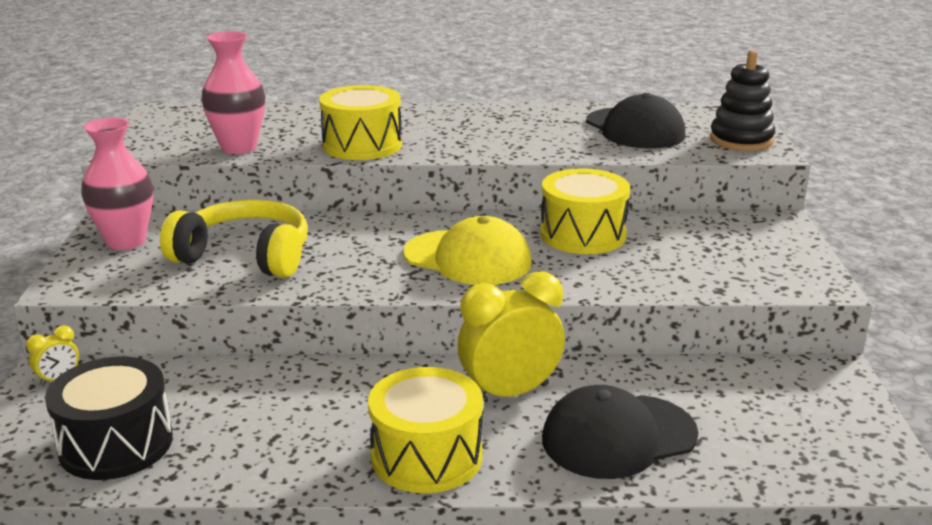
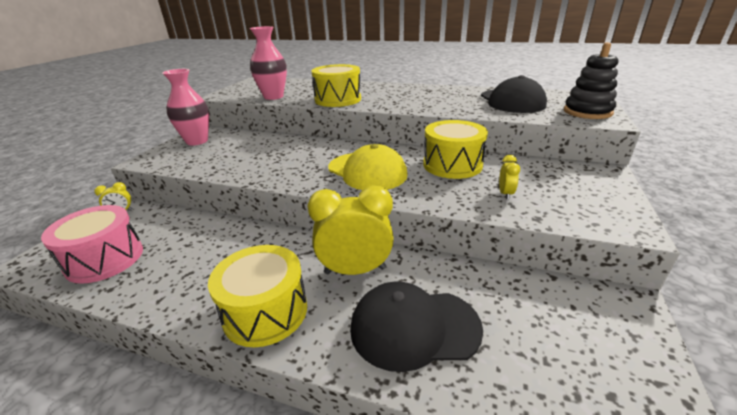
camera: 20 degrees right, 5 degrees up
black drum [45,357,173,480] -> pink drum [41,205,143,284]
yellow headphones [160,199,308,278] -> none
none -> yellow clock [499,155,520,200]

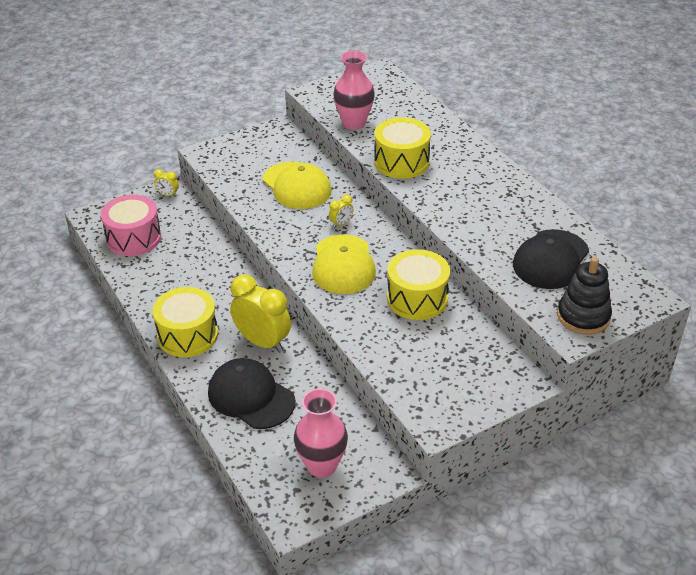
camera: 40 degrees right, 10 degrees up
pink vase [162,69,209,146] -> pink vase moved to [294,389,348,478]
yellow clock [499,155,520,200] -> yellow clock moved to [329,194,353,228]
none -> yellow cap [263,162,332,209]

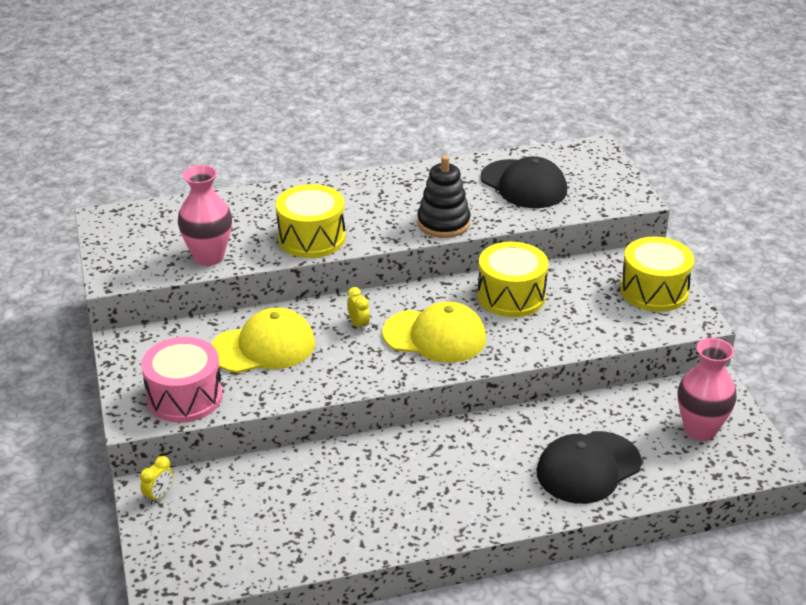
camera: 75 degrees left, 5 degrees down
pink drum [101,195,161,256] -> pink drum moved to [141,337,223,423]
yellow drum [152,287,218,357] -> yellow drum moved to [620,237,694,312]
yellow clock [230,275,291,353] -> none
black stacking toy [557,257,612,335] -> black stacking toy moved to [417,156,470,238]

